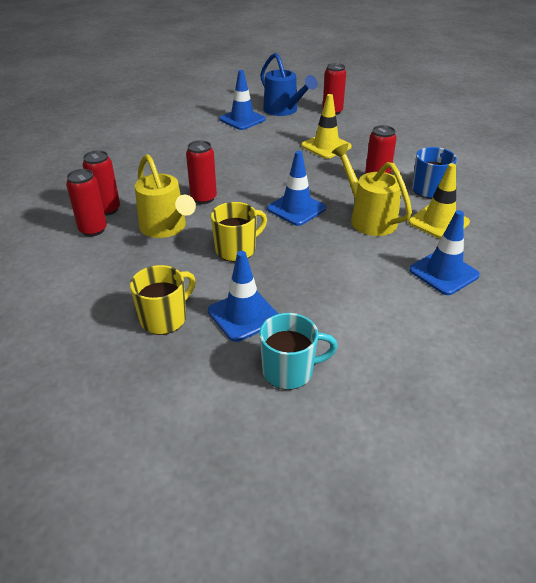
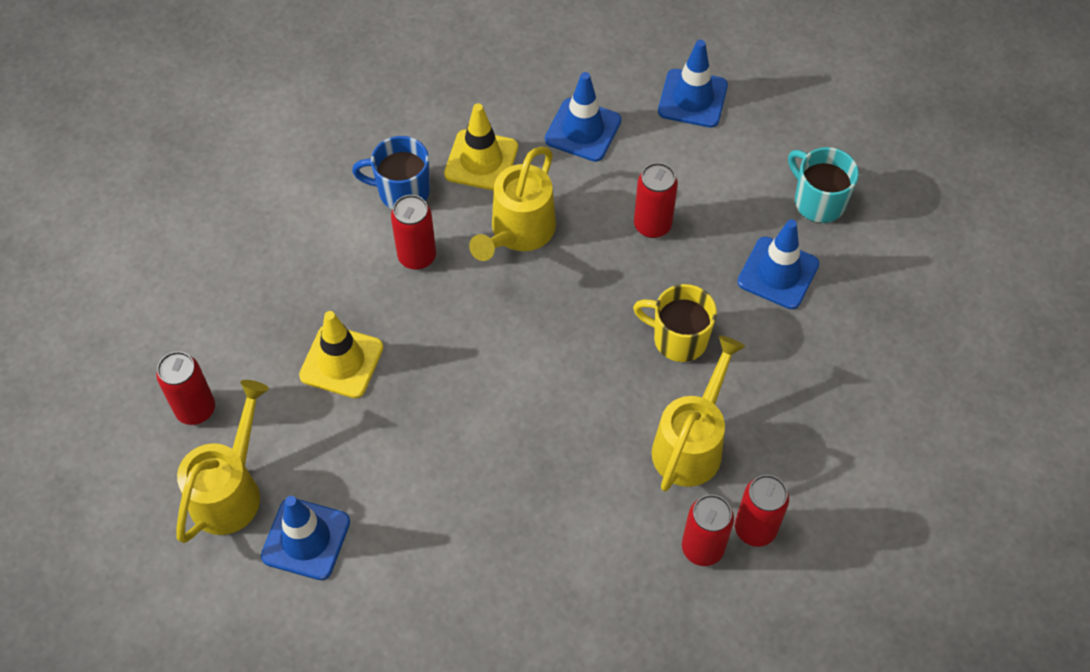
camera: 120 degrees left, 20 degrees up
yellow mug [130,265,196,335] -> none
red can [186,140,217,204] -> red can moved to [634,163,678,238]
blue watering can [260,53,318,116] -> yellow watering can [176,380,269,543]
blue traffic cone [267,151,326,226] -> blue traffic cone moved to [658,40,728,128]

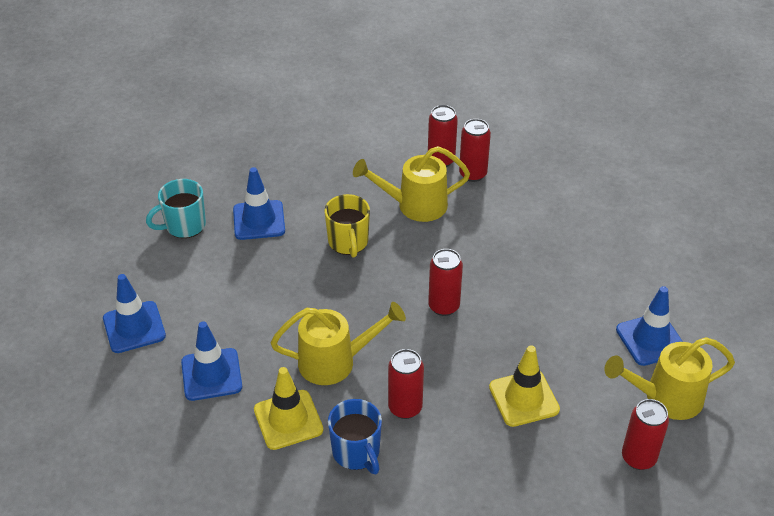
camera: 125 degrees left, 15 degrees down
red can [634,163,678,238] -> red can moved to [428,249,463,316]
turquoise mug [788,147,859,223] -> turquoise mug turned 45 degrees clockwise [146,179,206,238]

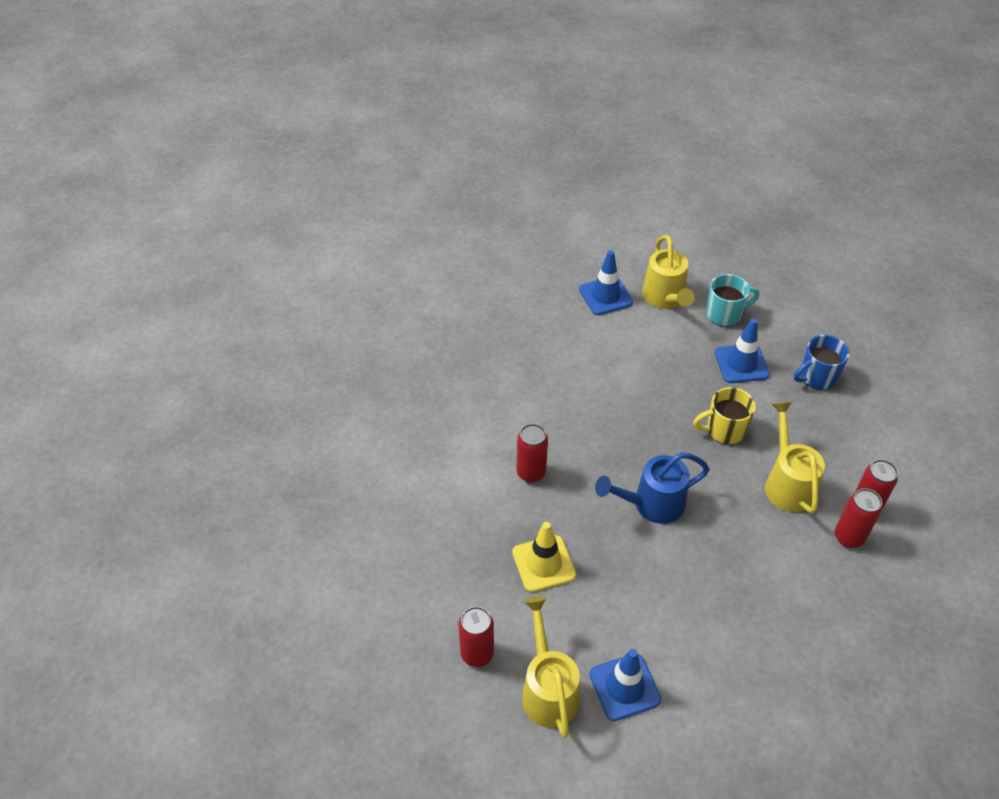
camera: 90 degrees right, 5 degrees up
turquoise mug [146,179,206,238] -> turquoise mug turned 105 degrees clockwise [706,274,759,327]
blue traffic cone [181,321,242,401] -> none
yellow traffic cone [254,367,323,450] -> none
yellow watering can [271,302,406,385] -> yellow watering can moved to [642,235,695,309]
blue mug [328,399,382,474] -> blue mug moved to [794,335,850,390]
red can [428,249,463,316] -> blue watering can [595,452,710,524]

